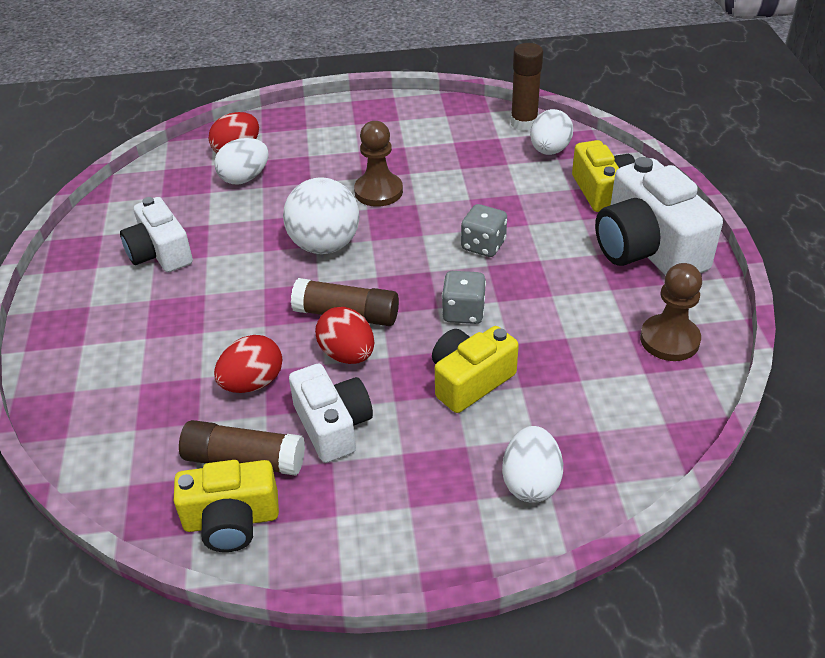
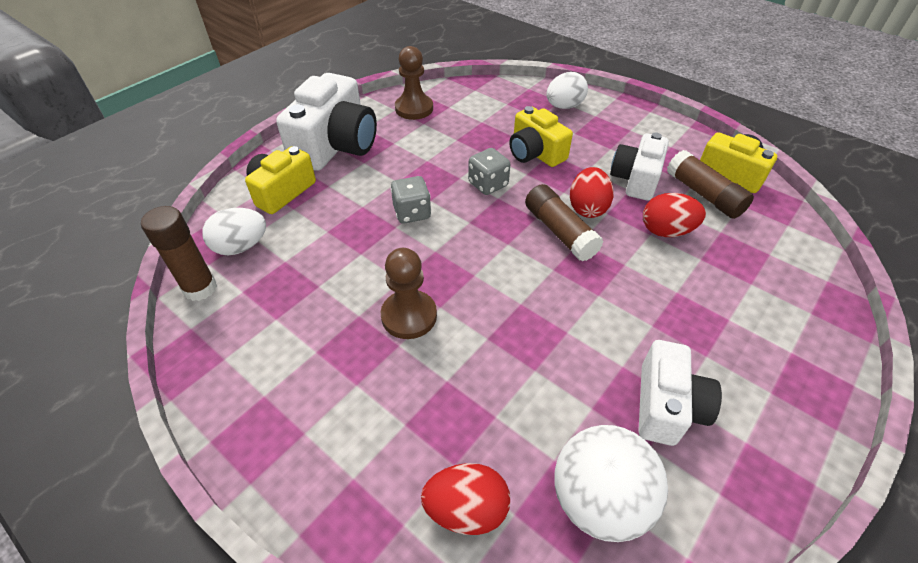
camera: 135 degrees left, 5 degrees up
white egg [214,138,269,184] -> none
white ball [283,177,359,254] -> white ball moved to [554,425,668,542]
yellow camera [432,326,519,413] -> yellow camera turned 45 degrees clockwise [509,106,573,167]

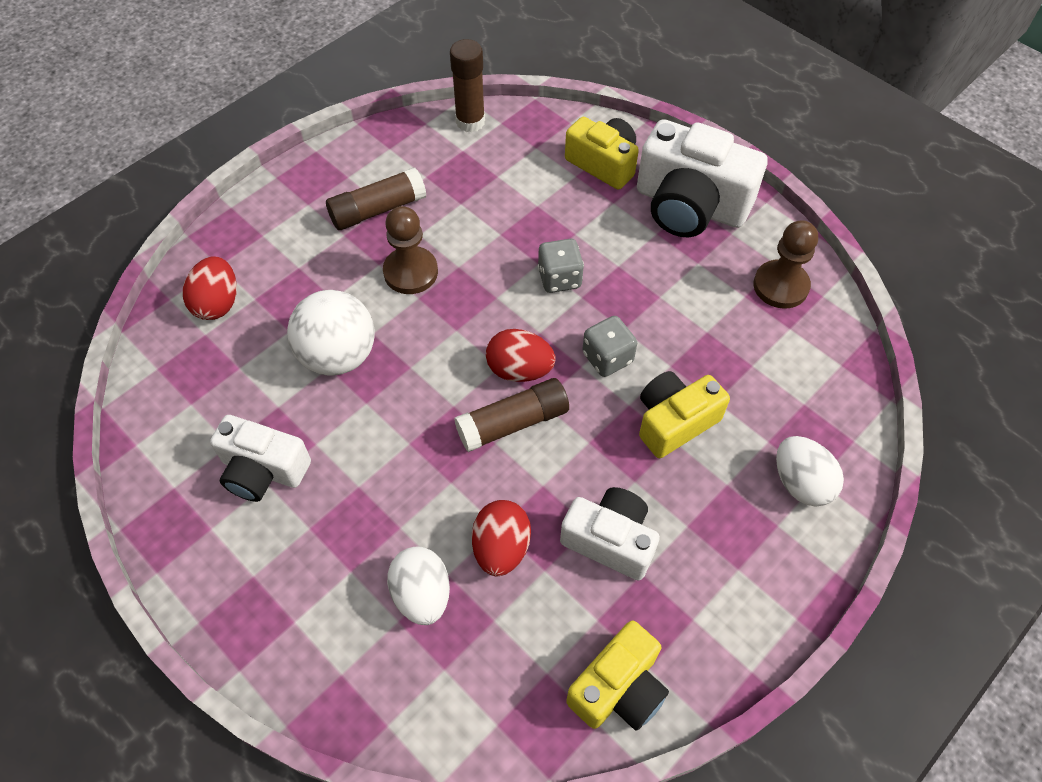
camera: 95 degrees right, 10 degrees up
white egg [202,208,266,255] -> white egg moved to [387,546,450,625]
white ball [554,425,668,542] -> white ball moved to [287,290,375,375]
red egg [570,167,614,218] -> red egg moved to [486,329,556,382]
brown glue stick [667,150,754,219] -> brown glue stick moved to [326,167,426,230]

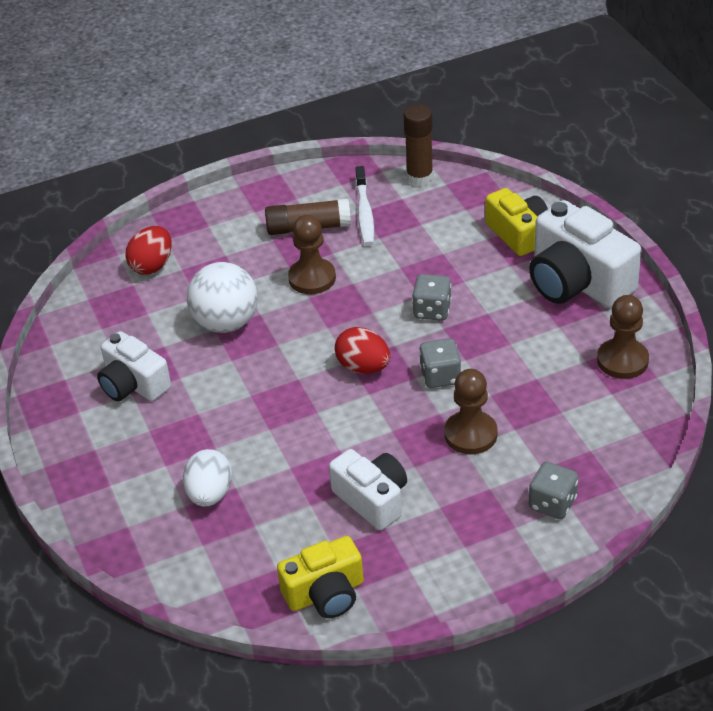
camera: 25 degrees right, 15 degrees down
brown glue stick [454,378,569,452] -> none
red egg [472,500,531,576] -> none
yellow camera [639,371,730,458] -> brown pawn [444,369,497,454]
white egg [776,436,844,507] -> grey dice [529,462,578,519]
none -> white toothbrush [355,166,374,246]

